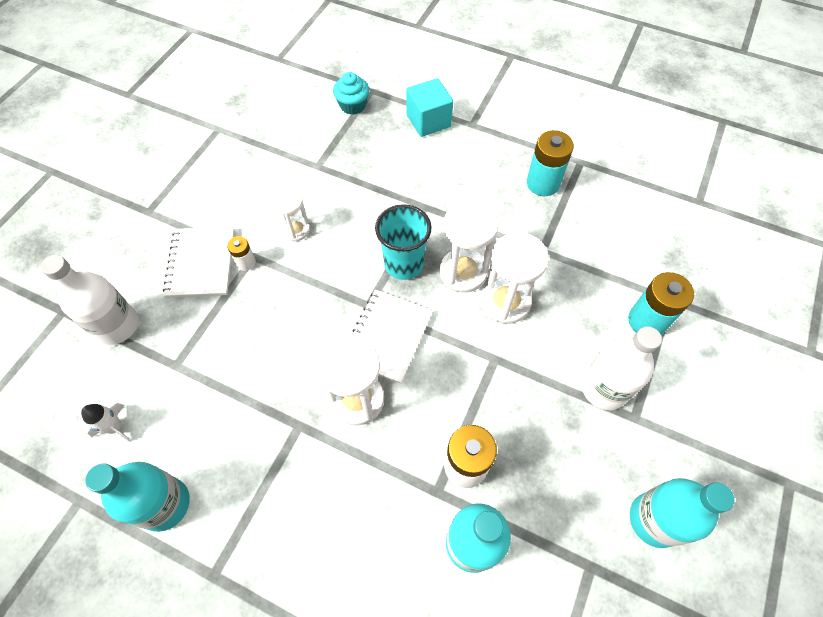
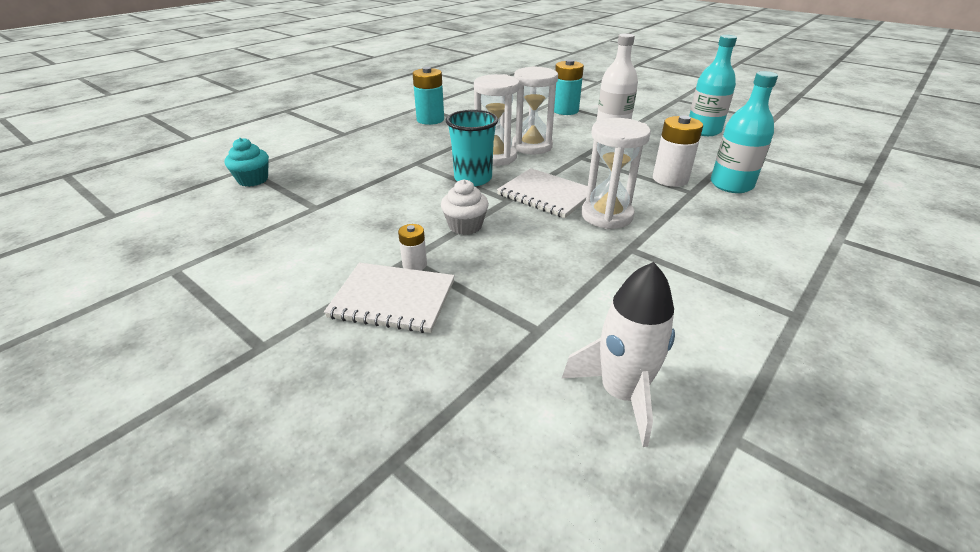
camera: 75 degrees left, 25 degrees down
white bottle [41,255,139,345] -> none
white rocket [81,403,132,442] -> white rocket [562,262,675,447], size x1.80
turquoise bottle [85,462,190,532] -> none
white hourglass [273,189,310,242] -> none
turquoise cube [406,78,453,137] -> none
none -> white cupcake [441,179,489,235]

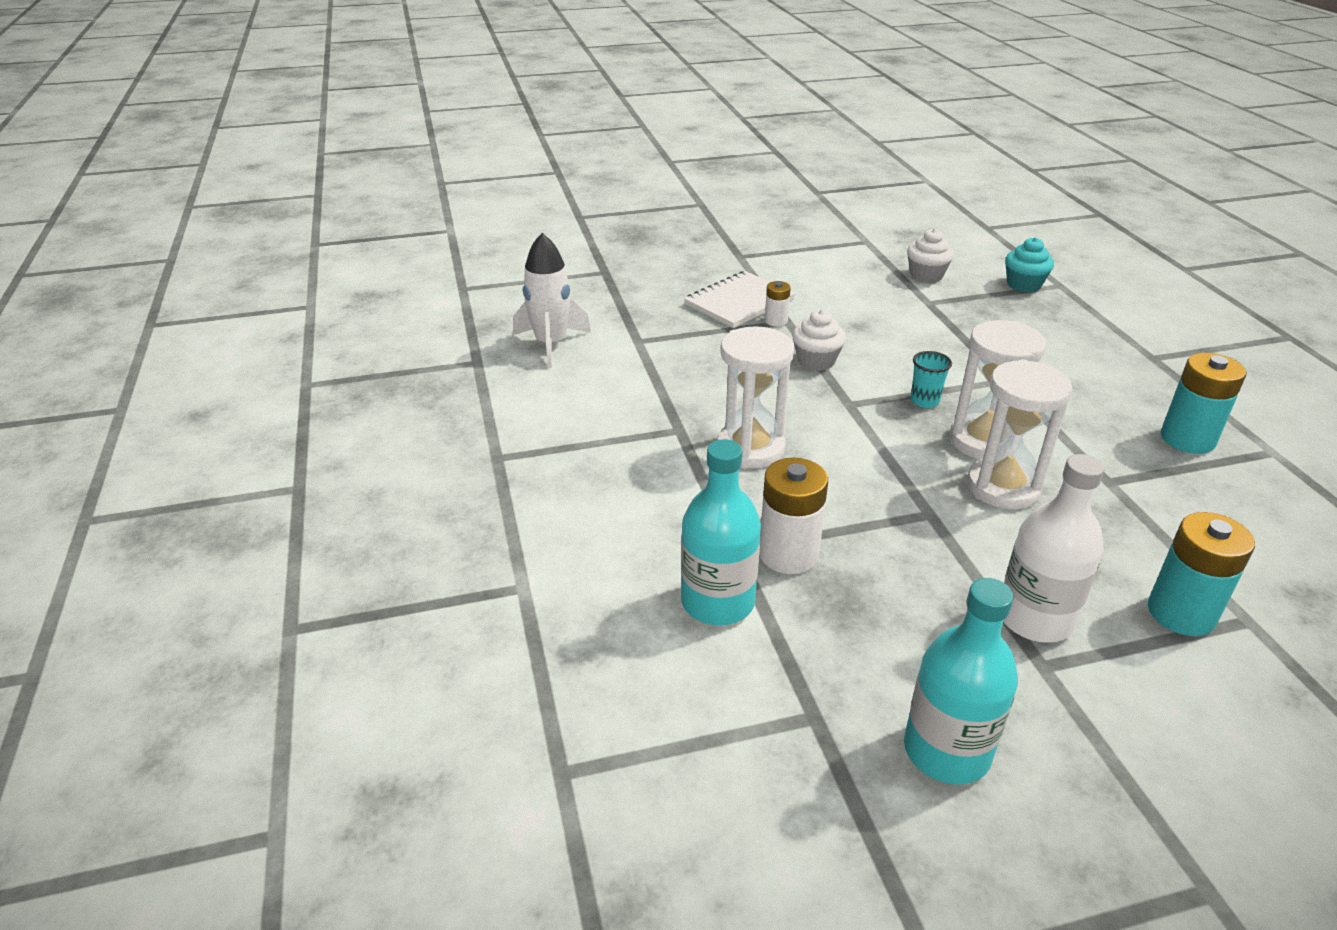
camera: 125 degrees right, 0 degrees up
turquoise cup [446,110,498,186] -> turquoise cup [910,351,952,408], size x0.55
white notebook [497,168,588,218] -> none
none -> white cupcake [907,228,954,283]

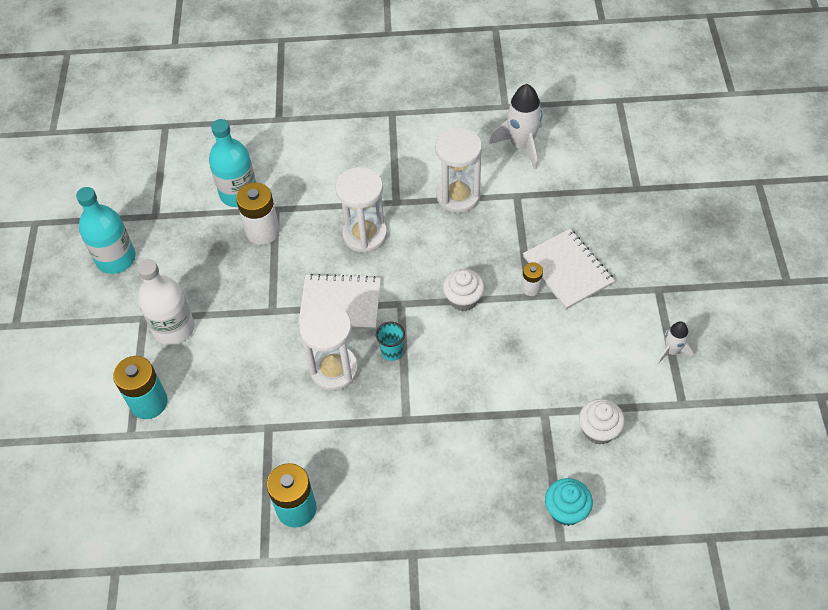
camera: 105 degrees right, 20 degrees up
white hourglass [967,359,1072,509] -> white hourglass moved to [435,128,482,213]
none -> white notebook [298,274,381,330]
none -> white rocket [657,321,693,364]

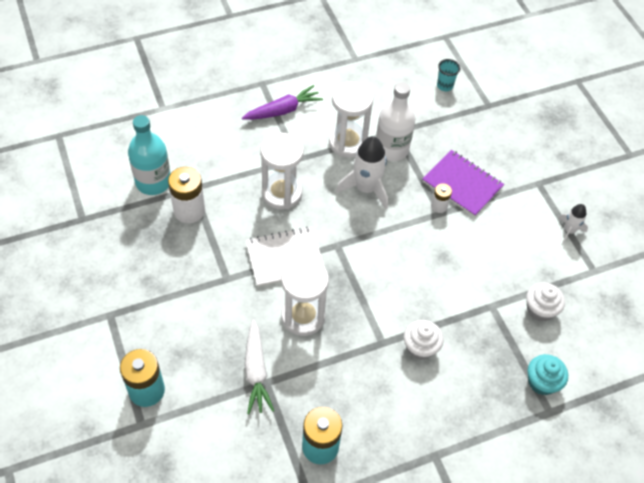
camera: 25 degrees left, 0 degrees up
turquoise bottle [76,187,136,274] -> none
white bottle [137,259,194,345] -> white bottle moved to [376,82,415,161]
turquoise cup [376,322,405,361] -> turquoise cup moved to [437,59,460,91]
white cupcake [443,269,484,311] -> white cupcake moved to [404,320,443,360]
white rocket [489,84,542,170] -> white rocket moved to [336,136,388,209]
white notebook [523,229,615,309] -> purple notebook [422,150,504,217]
none -> purple carrot [242,85,323,120]
none -> white carrot [245,319,274,414]

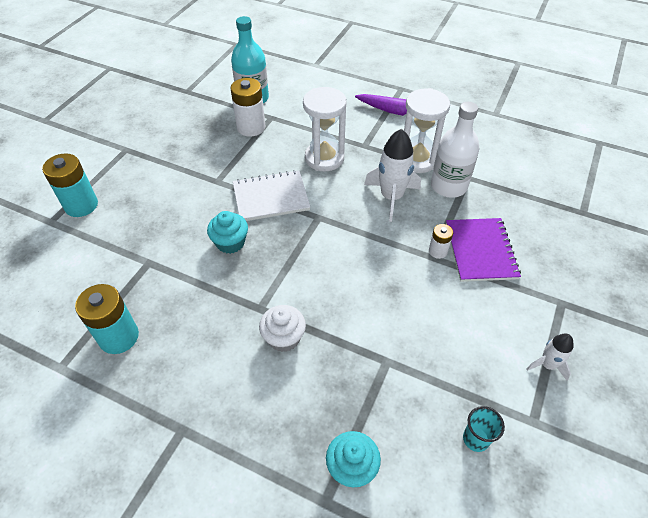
camera: 50 degrees right, 5 degrees down
white notebook [245,227,325,287] -> white notebook turned 45 degrees counterclockwise [233,170,310,221]
white carrot [245,319,274,414] -> none
white hourglass [281,257,329,336] -> turquoise cupcake [207,211,248,254]
turquoise cup [437,59,460,91] -> turquoise cup moved to [463,406,505,452]
white cupcake [526,282,565,322] -> none

